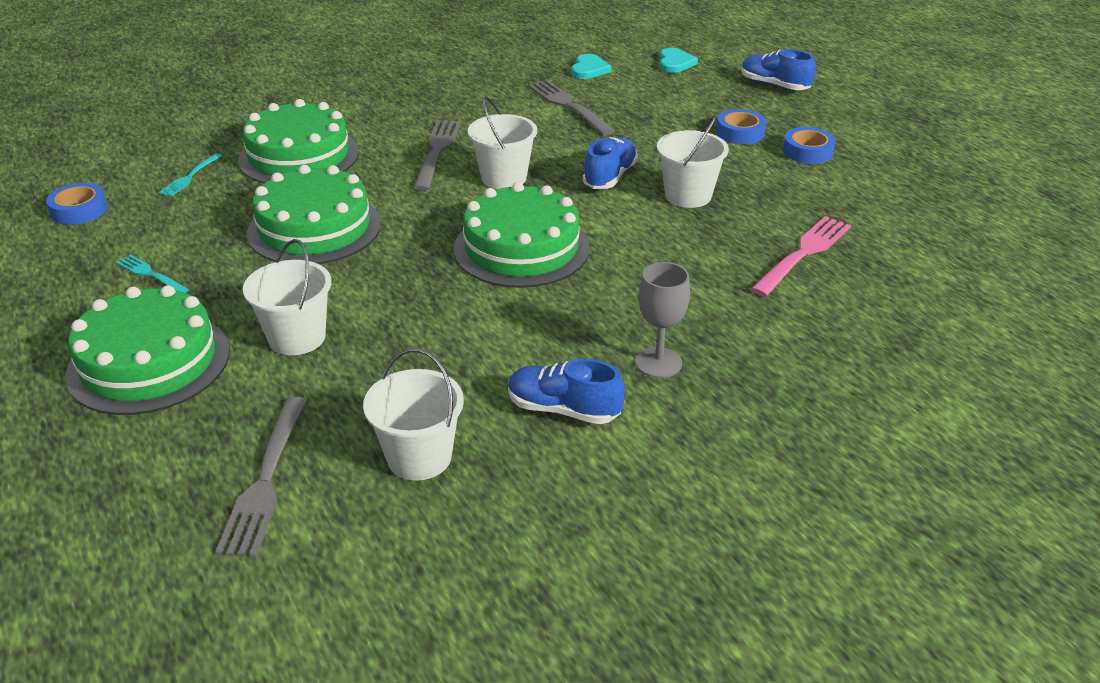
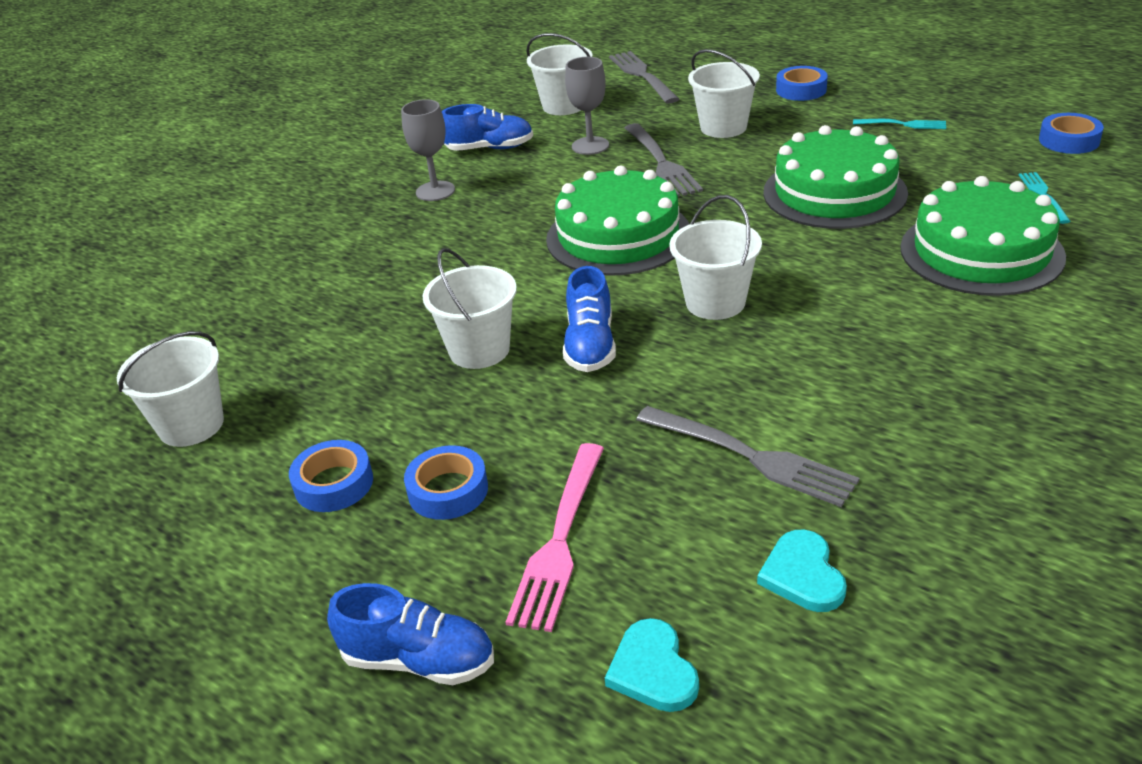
camera: 160 degrees right, 0 degrees up
green cake [65,285,230,415] -> blue tape [776,66,828,101]
grey fork [413,120,461,191] -> grey fork moved to [625,123,703,197]
pink fork [751,216,851,297] -> pink fork moved to [506,443,604,632]
none -> white bucket [117,331,224,447]
none -> grey goblet [565,57,609,155]

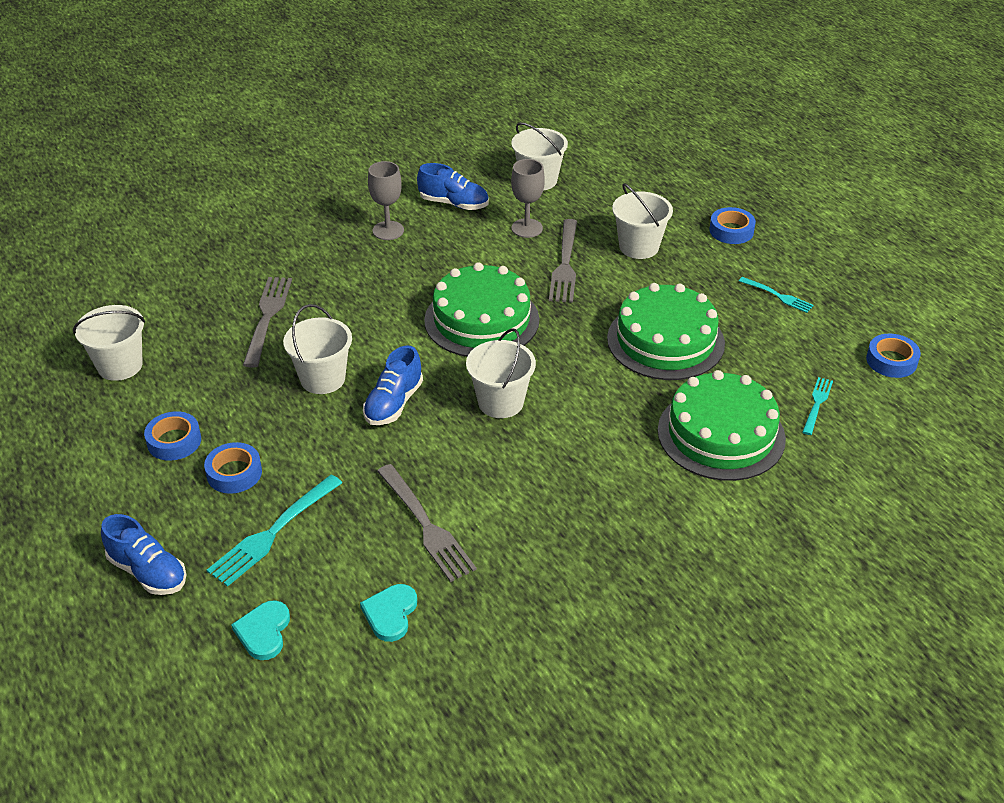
camera: 20 degrees right, 5 degrees up
pink fork [506,443,604,632] -> turquoise fork [206,475,342,587]
grey fork [609,51,679,104] -> grey fork moved to [243,277,292,368]

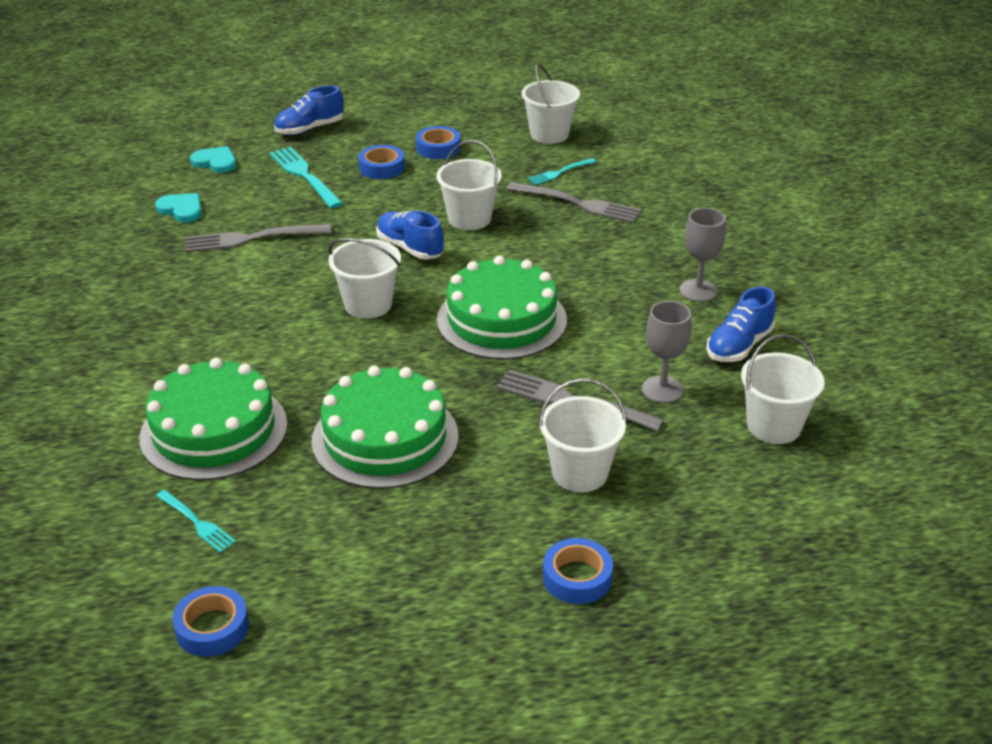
camera: 110 degrees right, 5 degrees down
turquoise fork [739,277,814,313] -> turquoise fork moved to [528,158,596,185]

